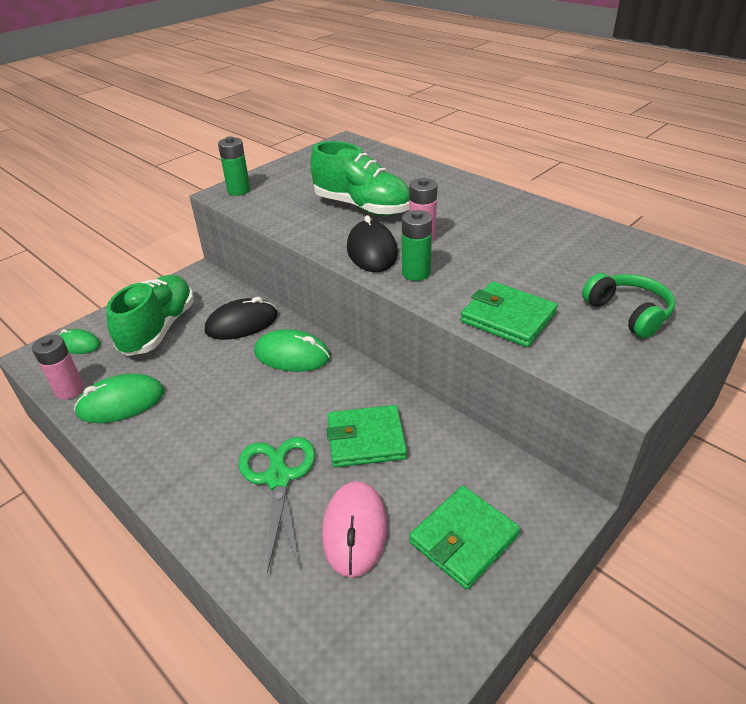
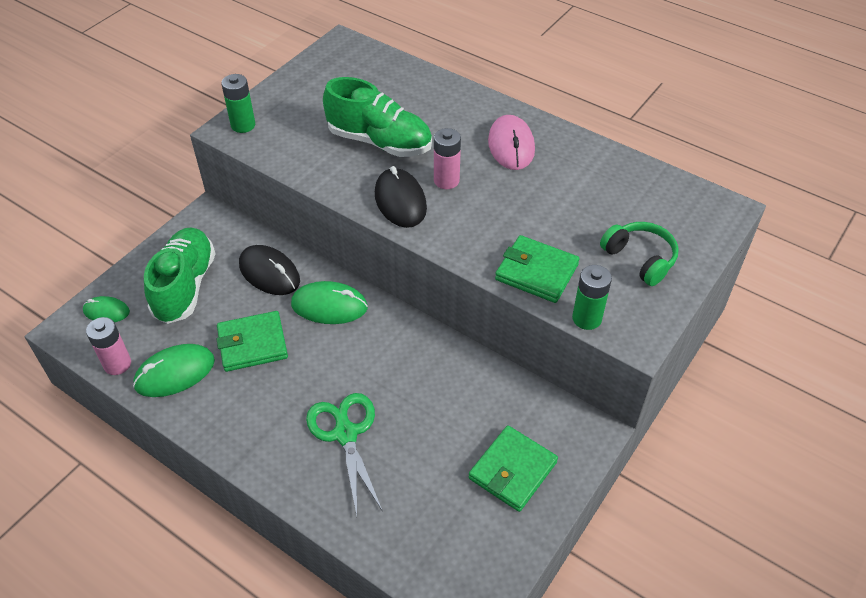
camera: 10 degrees left, 10 degrees up
black mouse [205,297,278,340] -> black mouse turned 75 degrees clockwise [239,245,300,295]
pink mouse [322,481,387,578] -> pink mouse moved to [488,115,535,170]
green wallet [327,405,407,468] -> green wallet moved to [217,311,288,372]
green battery [402,210,432,281] -> green battery moved to [572,265,612,330]

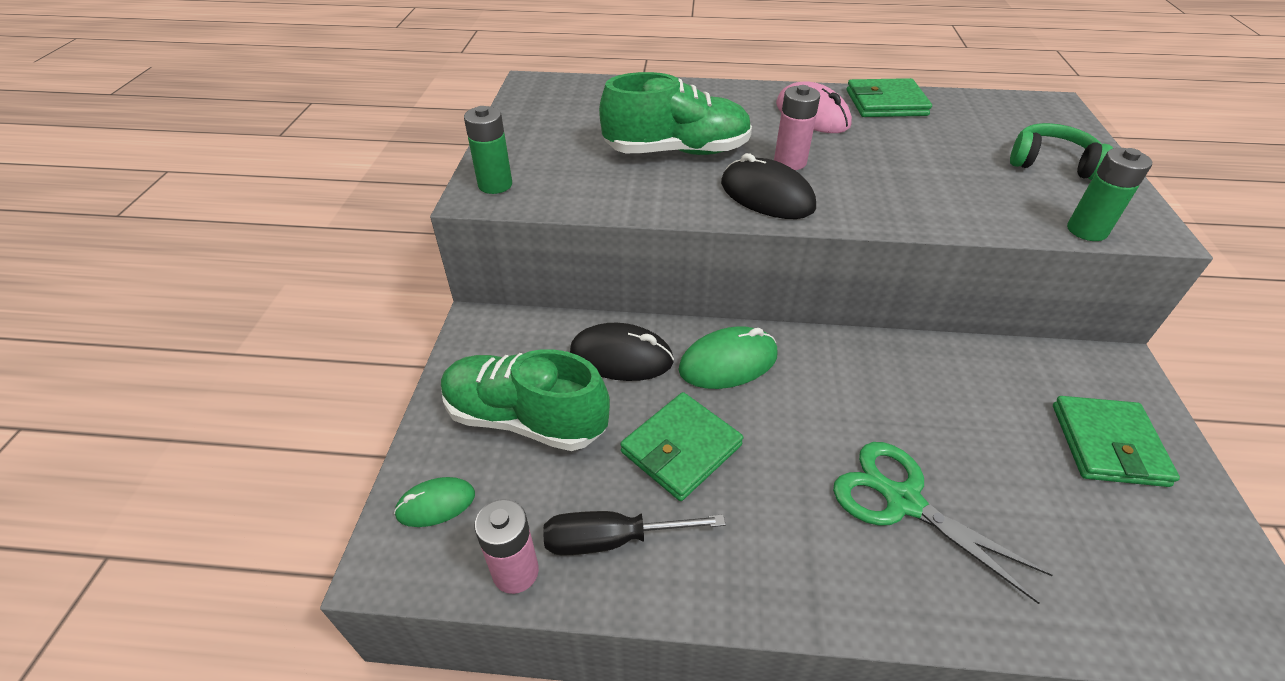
camera: 30 degrees left, 5 degrees down
green mouse [133,344,215,397] -> black screwdriver [543,511,726,556]
green shoe [144,227,216,324] -> green shoe turned 45 degrees counterclockwise [441,349,610,451]
green wallet [495,235,580,303] -> green wallet moved to [847,78,932,117]

